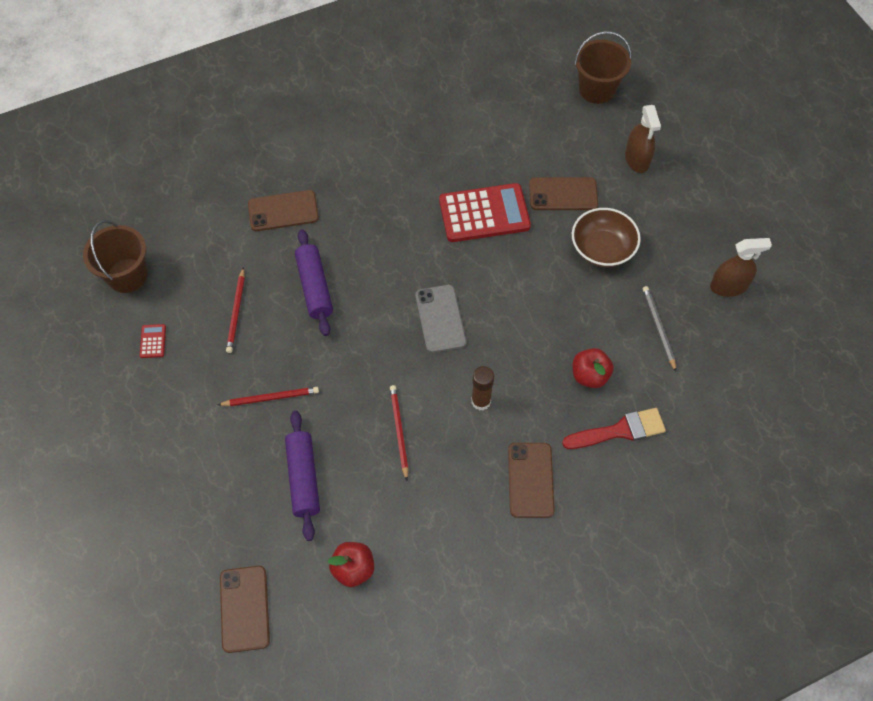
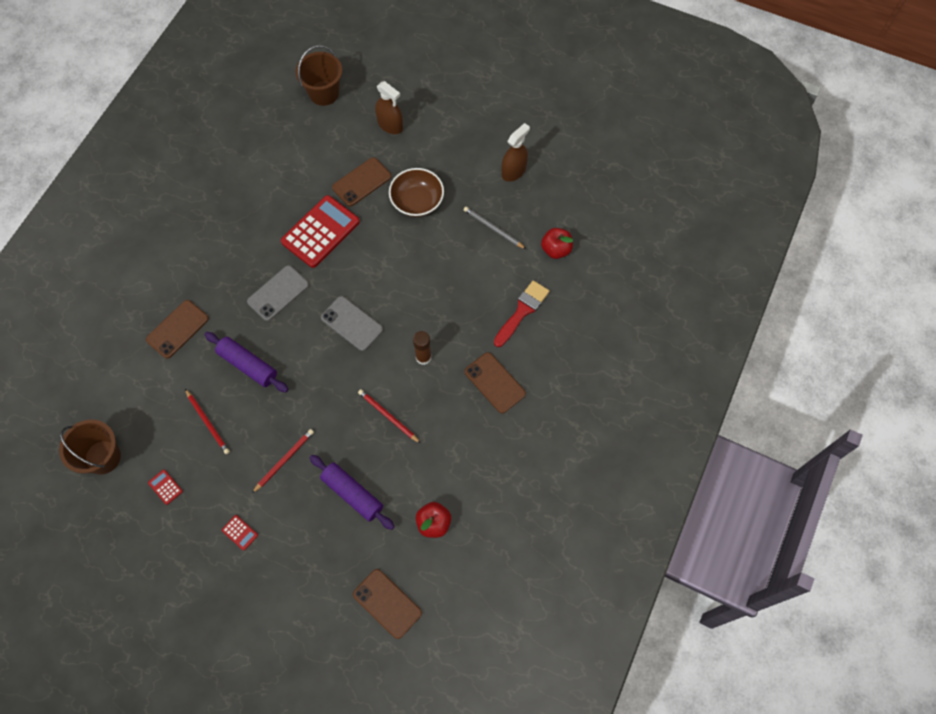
camera: 40 degrees left, 5 degrees up
red apple [573,348,614,388] -> red apple moved to [541,228,573,259]
none -> red calculator [222,515,258,551]
none -> grey phone [247,265,309,321]

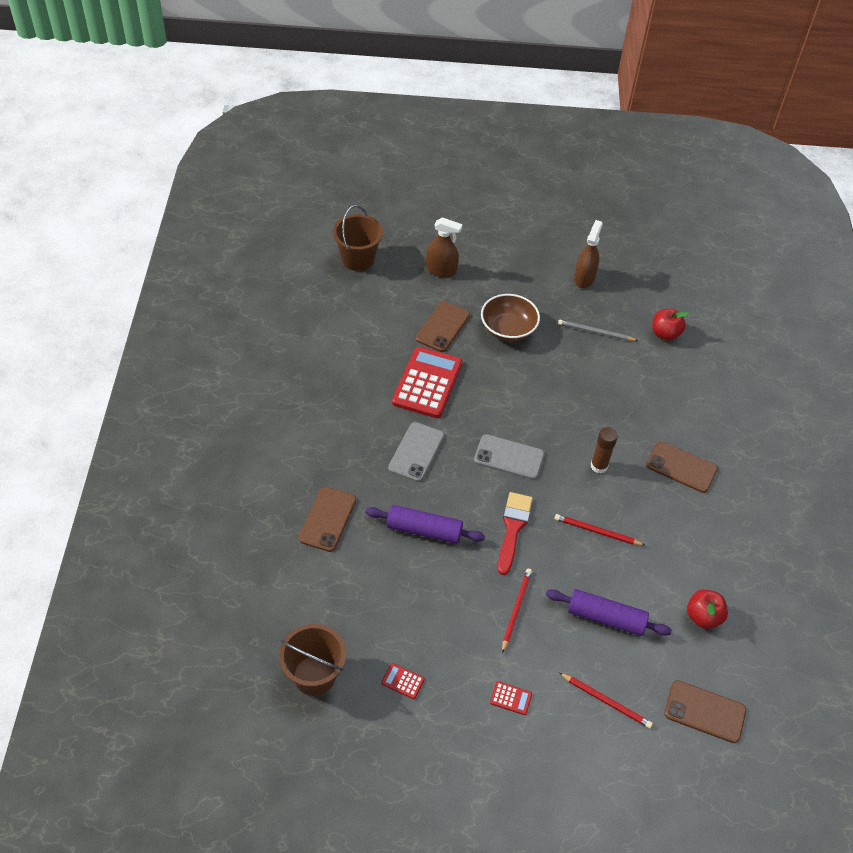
camera: 25 degrees left, 15 degrees down
red pencil [185,389,230,454] -> red pencil moved to [559,673,653,728]
red brush [494,280,549,347] -> red brush moved to [498,492,533,575]

